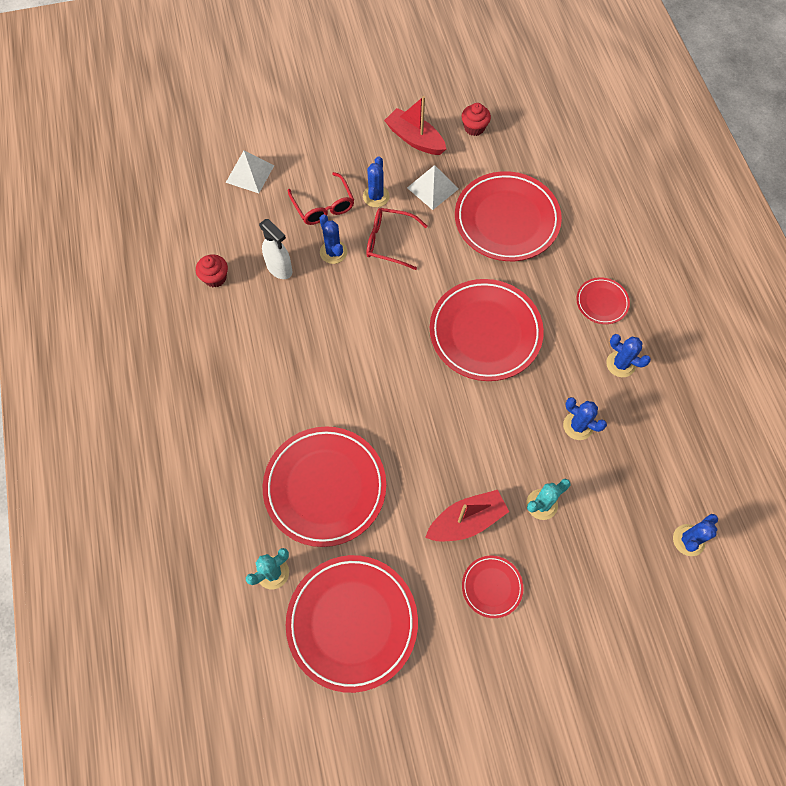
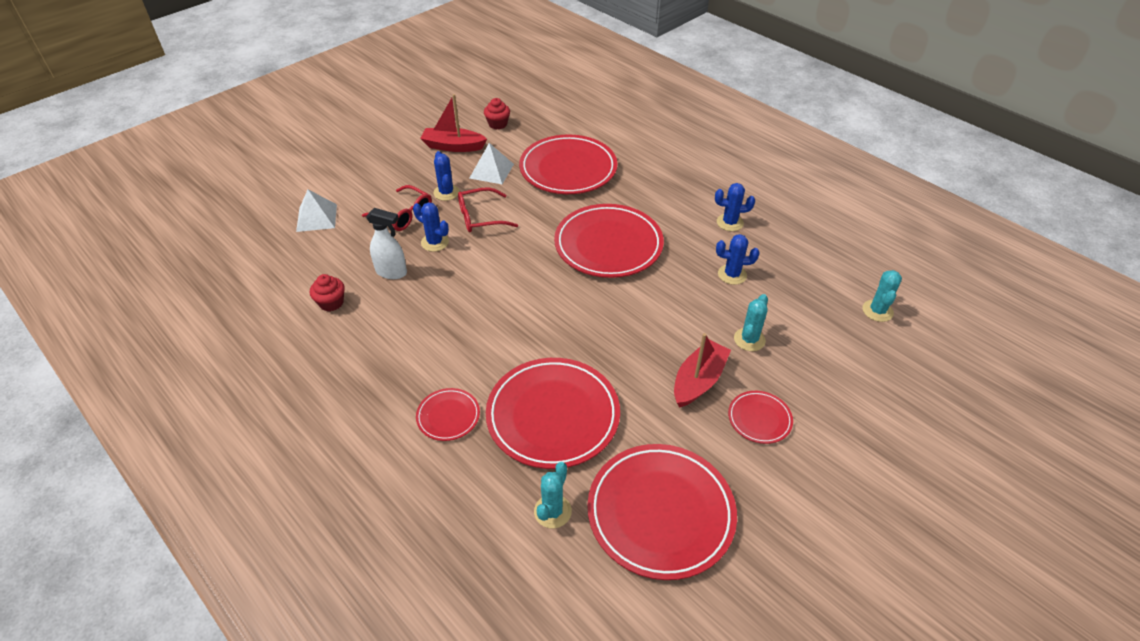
camera: 30 degrees left, 20 degrees down
red plate [576,277,630,324] -> red plate moved to [416,388,480,441]
blue cactus [673,514,718,556] -> turquoise cactus [862,270,902,322]

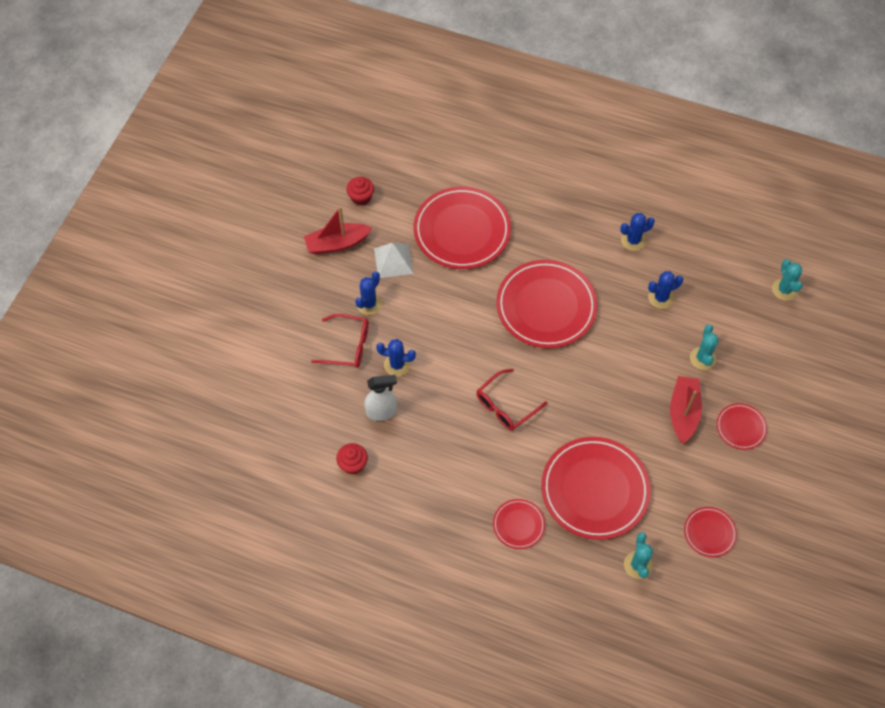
camera: 25 degrees left, 15 degrees up
white pyramid [296,190,337,232] -> none
blue cactus [433,151,460,201] -> blue cactus turned 75 degrees clockwise [355,272,382,315]
red glasses [458,187,518,232] -> red glasses moved to [477,369,547,431]
red plate [587,444,737,580] -> red plate [684,507,737,557], size x0.48

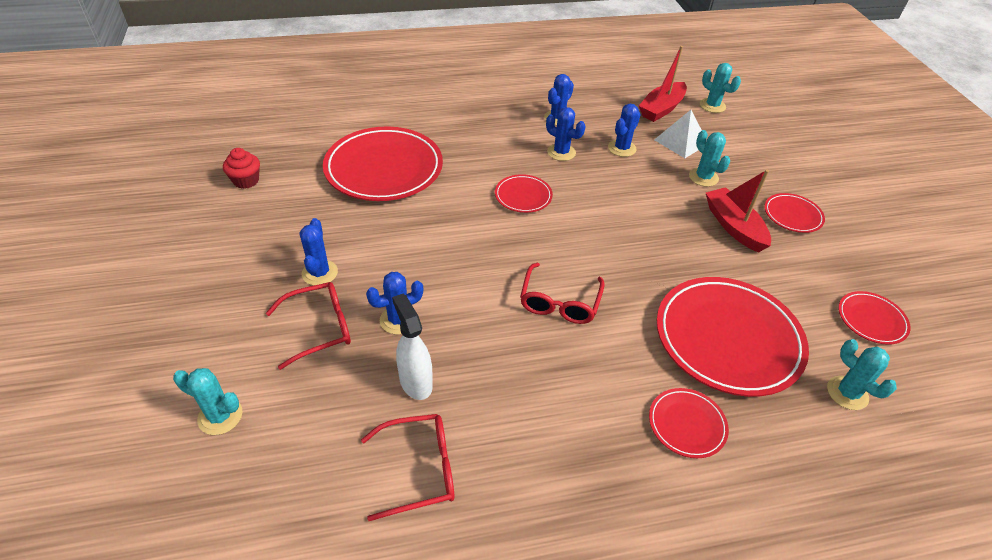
camera: 35 degrees left, 15 degrees down
red boat [304,206,372,255] -> red boat moved to [639,46,687,122]
red cupcake [336,443,368,474] -> red glasses [361,414,455,521]
white spray bottle [364,375,397,421] -> white spray bottle turned 75 degrees counterclockwise [392,294,433,400]
white pyramid [374,243,414,278] -> white pyramid moved to [654,110,707,158]
red plate [496,260,598,348] -> red plate [495,174,553,213], size x0.48
none -> turquoise cactus [173,368,242,435]
none -> blue cactus [546,107,585,161]

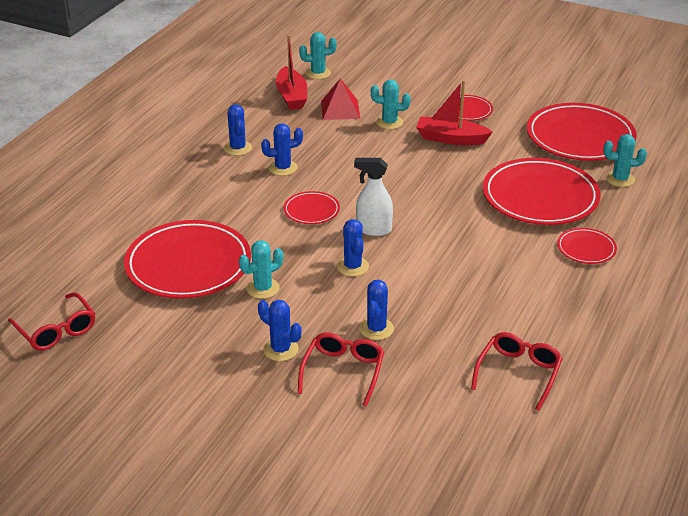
camera: 50 degrees left, 10 degrees down
turquoise cactus [173,368,242,435] -> turquoise cactus moved to [239,240,283,299]
red cupcake [223,148,260,189] -> none
white spray bottle [392,294,433,400] -> white spray bottle moved to [354,158,393,236]
red glasses [520,263,604,324] -> red glasses moved to [8,292,95,351]
blue cactus [608,104,641,157] -> blue cactus moved to [337,219,369,277]
white pyramid [654,110,707,158] -> red pyramid [321,78,360,120]
red plate [838,291,911,345] -> red plate [527,103,637,161], size x2.10

